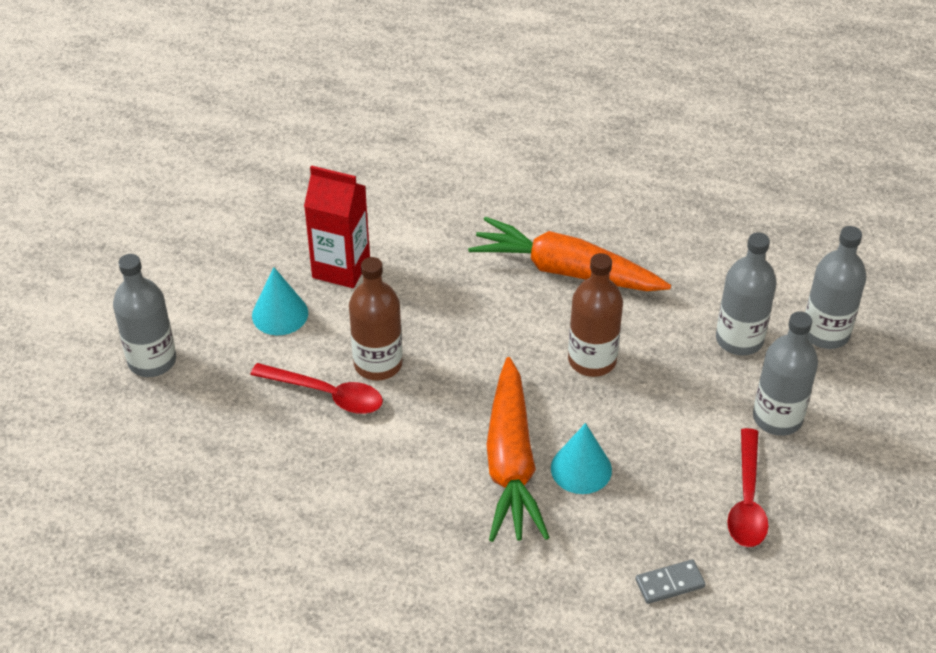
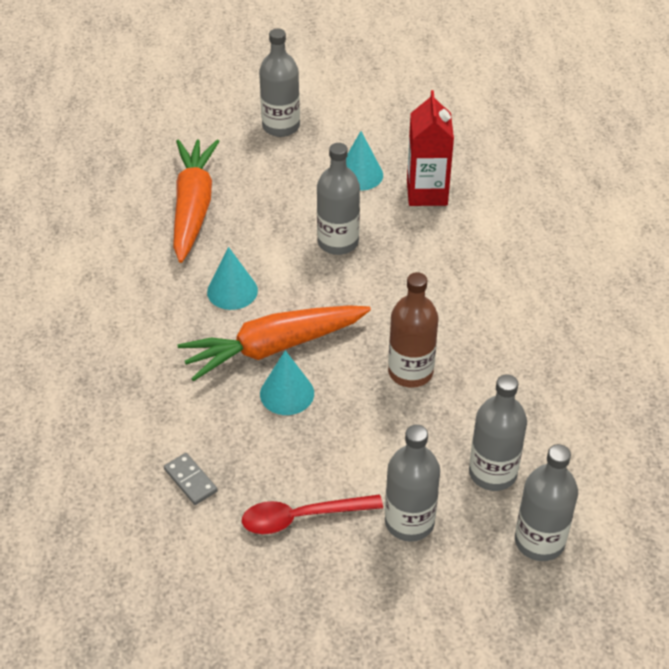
camera: 70 degrees right, 0 degrees up
red spoon [250,363,383,414] -> none
brown bottle [349,257,403,381] -> grey bottle [317,143,360,255]
orange carrot [468,217,671,291] -> orange carrot moved to [173,139,220,263]
none -> turquoise cone [207,247,258,310]

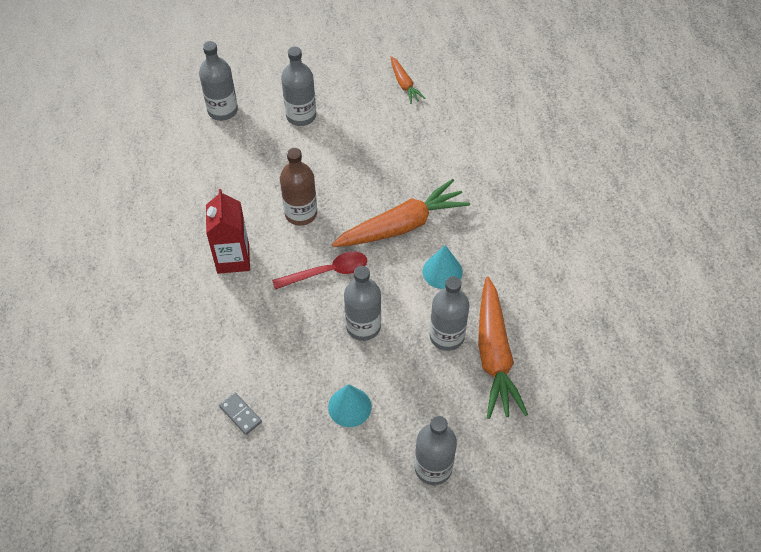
camera: 175 degrees right, 10 degrees up
grey domino [164,453,218,505] -> grey domino moved to [219,392,262,435]
red spoon [242,495,383,534] -> red spoon moved to [272,251,367,289]
turquoise cone [260,350,314,415] -> none
red carton [407,90,454,206] -> red carton moved to [206,189,250,274]
grey bottle [469,374,527,491] -> grey bottle moved to [429,276,469,351]
none -> orange carrot [391,56,426,104]

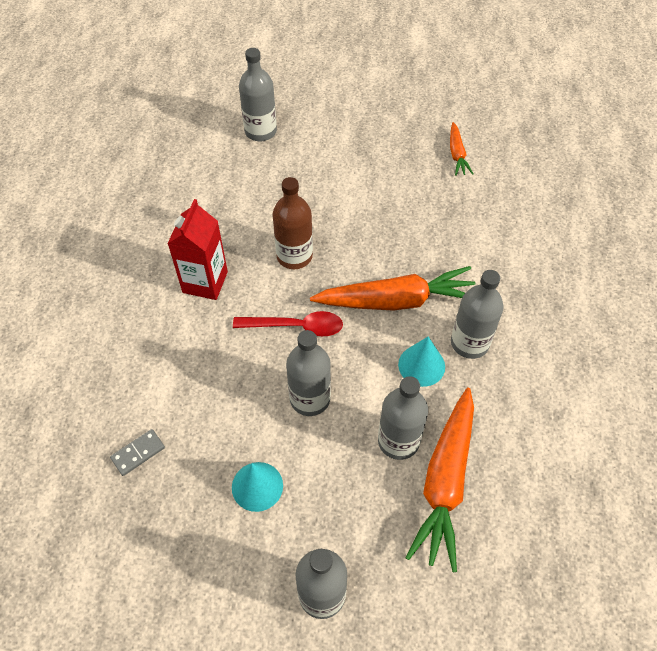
camera: 20 degrees right, 0 degrees up
grey domino [219,392,262,435] -> grey domino turned 75 degrees clockwise [110,429,165,476]
grey bottle [281,47,316,126] -> grey bottle moved to [451,270,504,359]

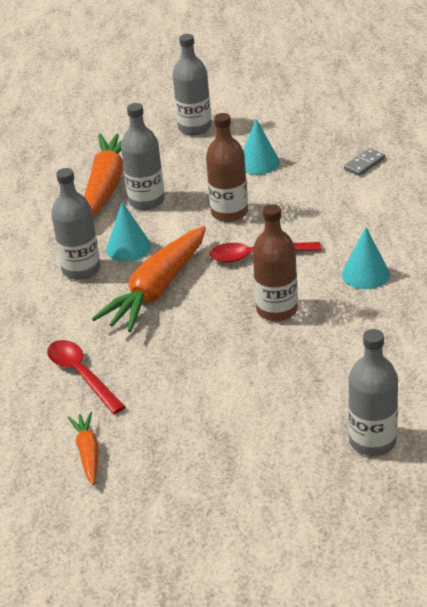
camera: 175 degrees right, 20 degrees down
red carton [167,199,228,300] -> turquoise cone [342,227,390,289]
grey bottle [286,330,331,416] -> brown bottle [206,113,248,222]
orange carrot [310,266,475,311] -> orange carrot turned 45 degrees counterclockwise [92,226,206,332]
none -> red spoon [47,340,125,414]

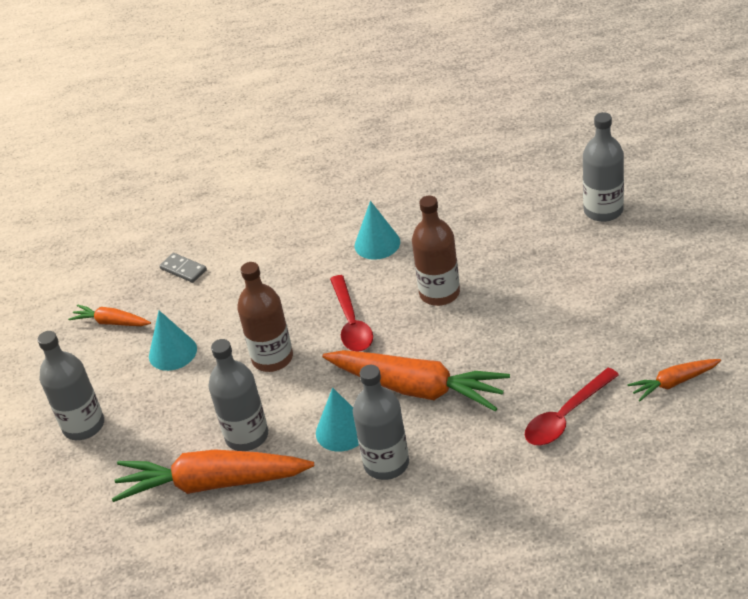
camera: 95 degrees left, 5 degrees up
none -> orange carrot [68,304,151,326]

